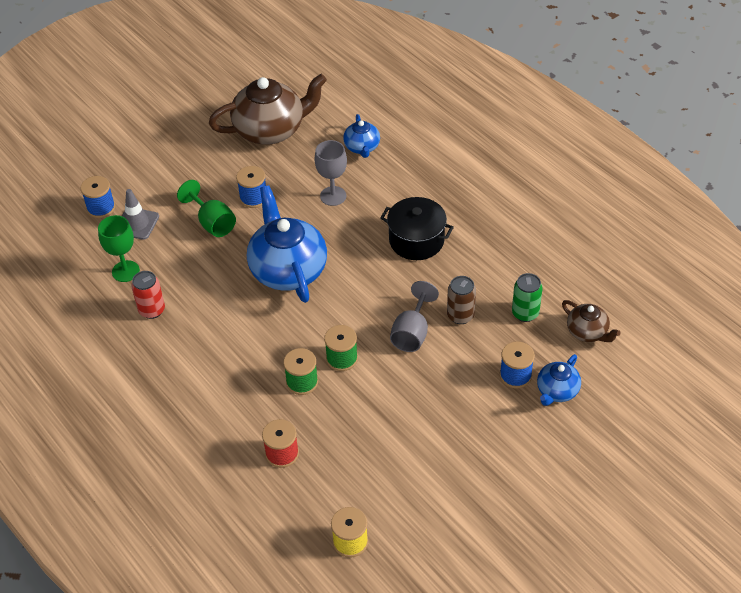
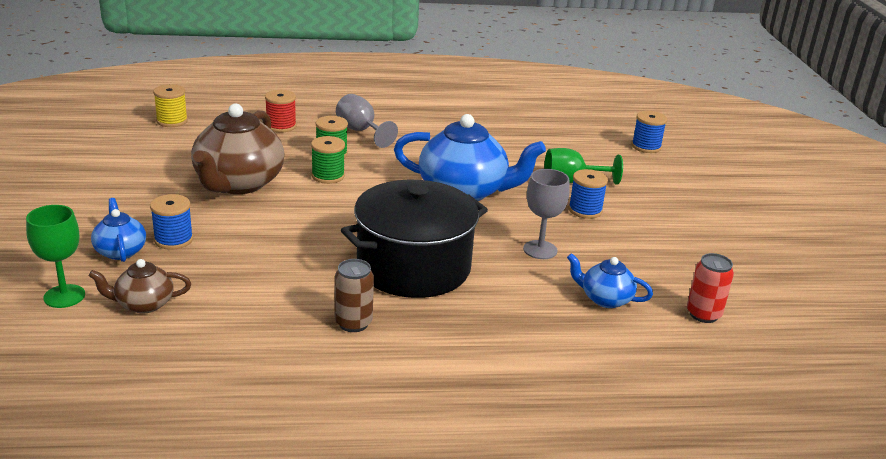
camera: 120 degrees right, 20 degrees down
green goblet [98,215,140,282] -> green goblet moved to [26,205,85,308]
grey traffic cone [122,189,159,240] -> none
red can [131,271,165,319] -> red can moved to [687,253,734,323]
brown teapot [209,74,327,145] -> brown teapot moved to [191,103,284,194]
black pot [380,197,454,260] -> black pot [341,180,488,298], size x1.57
grey goblet [390,281,439,352] -> grey goblet moved to [336,94,398,148]
brown can [447,276,476,324] -> brown can moved to [335,259,374,332]
green can [512,273,543,322] -> none

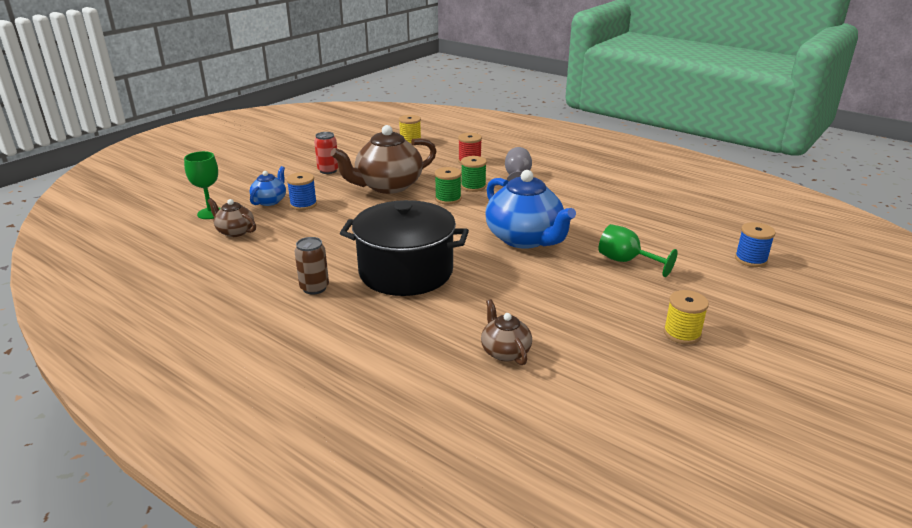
camera: 45 degrees right, 0 degrees up
grey goblet [523,169,570,259] -> none
blue teapot [567,253,653,308] -> brown teapot [481,299,532,365]
blue spool [568,169,608,219] -> none
red can [687,253,734,323] -> red can moved to [314,132,338,174]
none -> yellow spool [664,290,709,344]

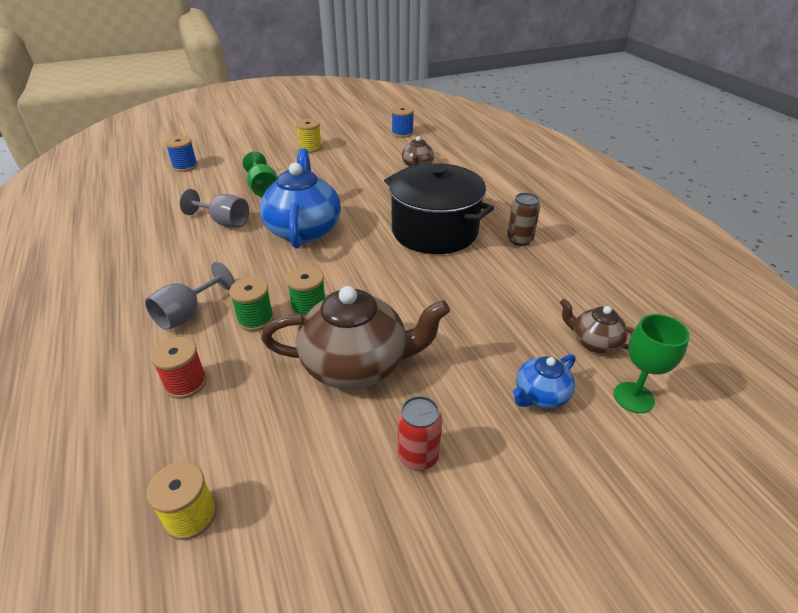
camera: 150 degrees left, 10 degrees up
brown teapot [207,198,256,237] -> brown teapot turned 150 degrees clockwise [560,299,634,353]
blue spool [287,172,317,210] -> blue spool moved to [391,105,414,138]
none -> grey goblet [179,189,249,228]

